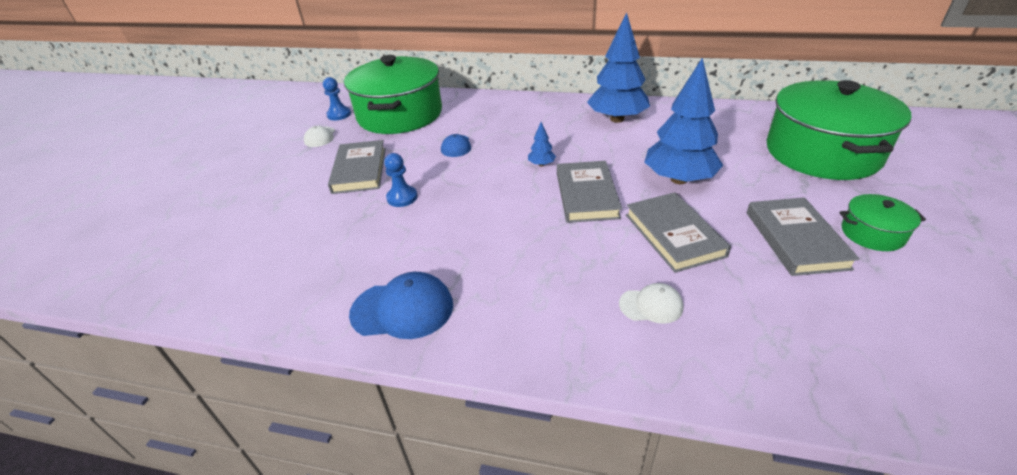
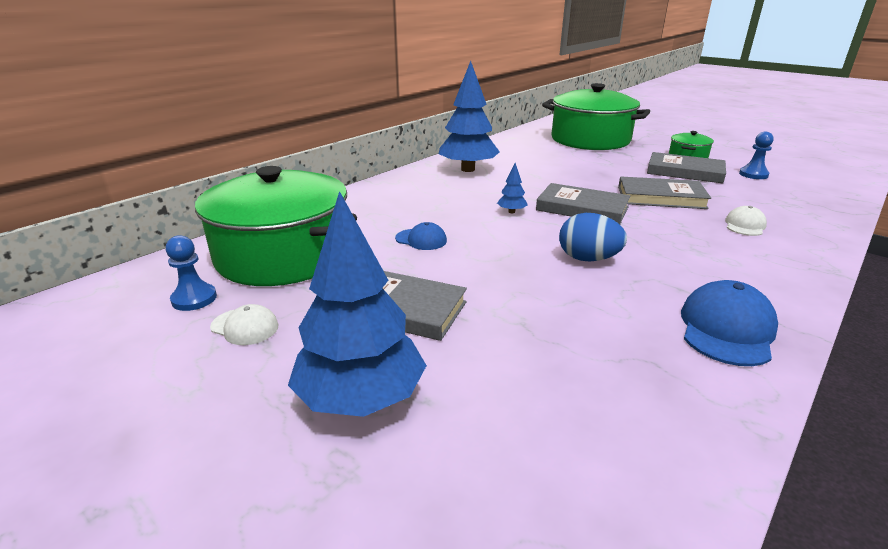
camera: 65 degrees left, 10 degrees down
blue pawn [384,153,418,207] -> blue pawn moved to [739,132,774,179]
blue tree [645,58,723,184] -> blue tree moved to [288,191,427,417]
none -> blue egg [559,213,627,262]

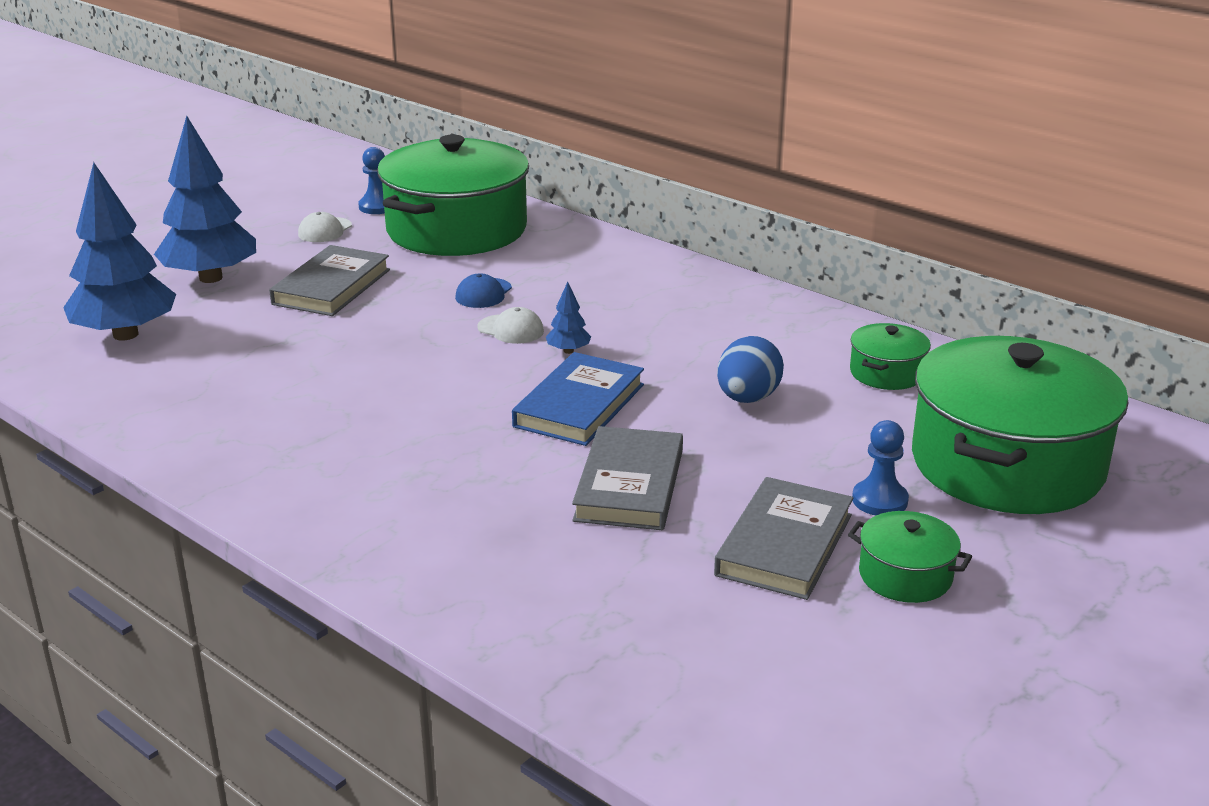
camera: 90 degrees right, 0 degrees up
blue tree [438,61,500,172] -> blue tree moved to [63,162,176,341]
grey book [536,183,631,224] -> blue book [512,352,644,446]
blue egg [559,213,627,262] -> blue egg moved to [717,336,784,403]
blue cap [681,280,778,366] -> none
white cap [725,206,767,236] -> white cap moved to [477,307,544,344]
blue pawn [739,132,774,179] -> blue pawn moved to [852,420,909,515]
none -> green pot [850,323,931,390]

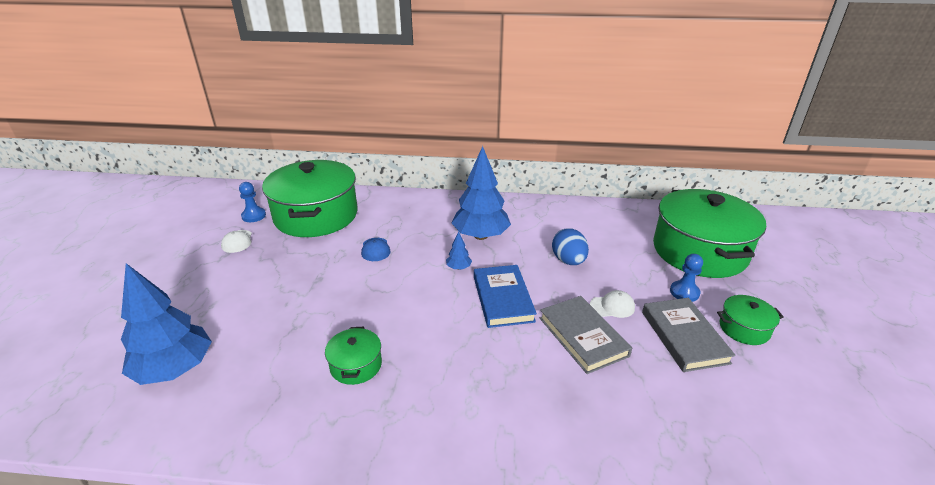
camera: 35 degrees left, 5 degrees up
blue tree [154,116,256,283] -> blue tree moved to [452,146,511,240]
grey book [269,245,390,316] -> none
white cap [477,307,544,344] -> white cap moved to [590,290,635,318]
green pot [850,323,931,390] -> green pot moved to [325,327,382,385]

